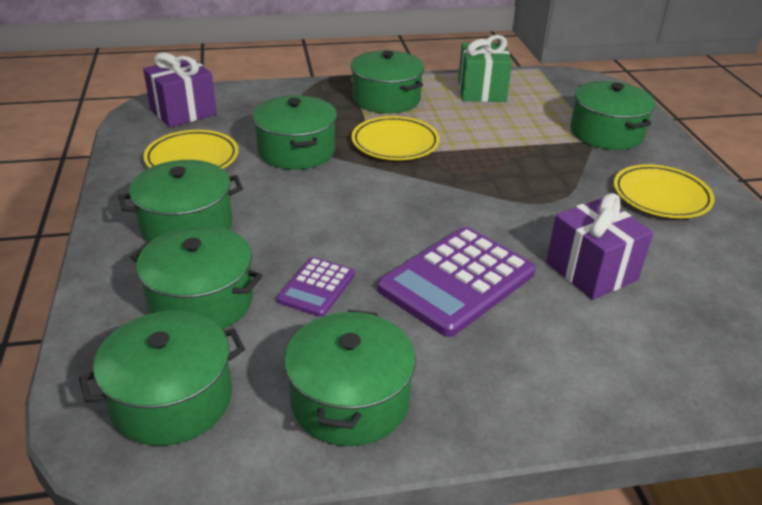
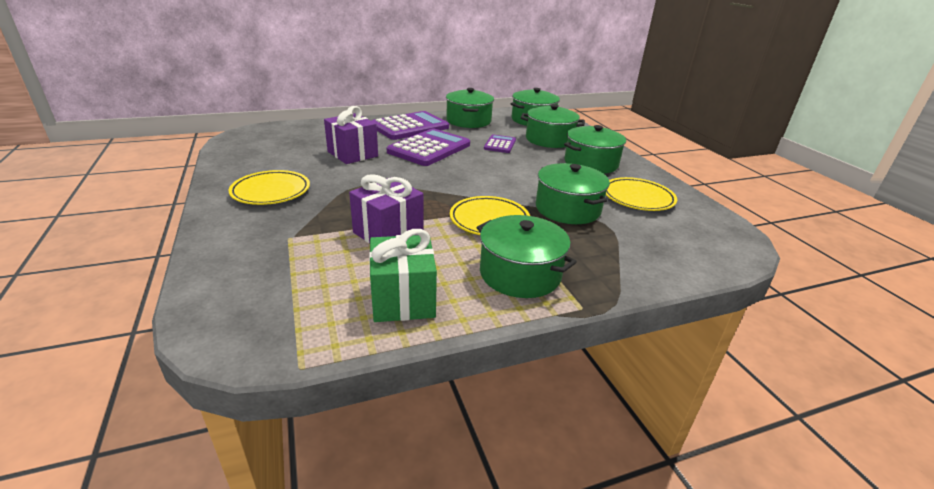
camera: 170 degrees right, 5 degrees down
purple gift [143,52,217,127] -> purple gift moved to [349,174,424,243]
green pot [570,81,655,150] -> none
none -> purple calculator [371,111,449,140]

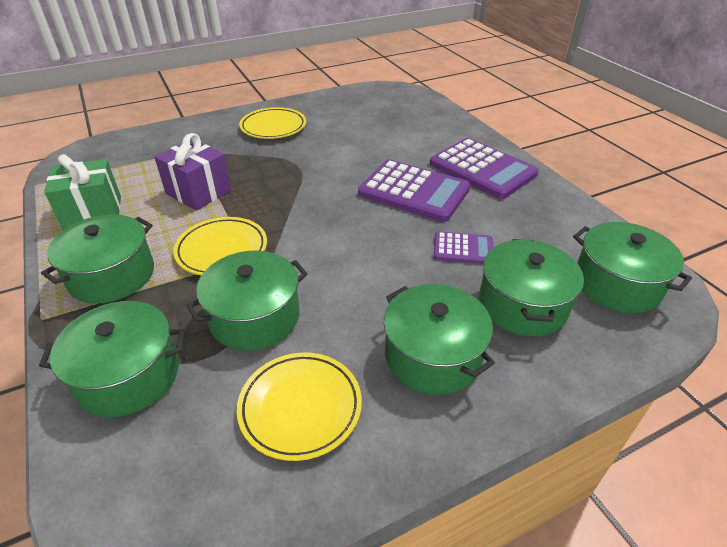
camera: 85 degrees right, 10 degrees up
purple gift [324,106,378,164] -> none
green pot [446,88,494,128] -> green pot moved to [39,301,185,417]

